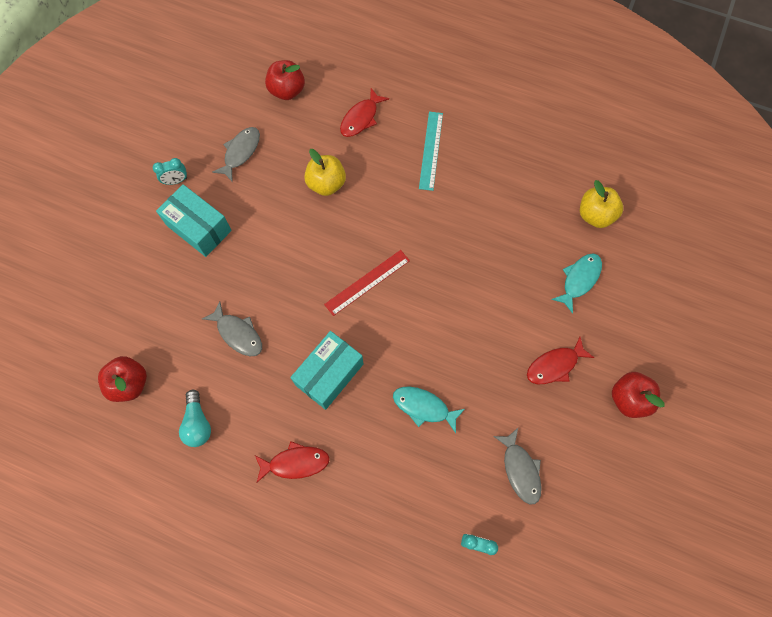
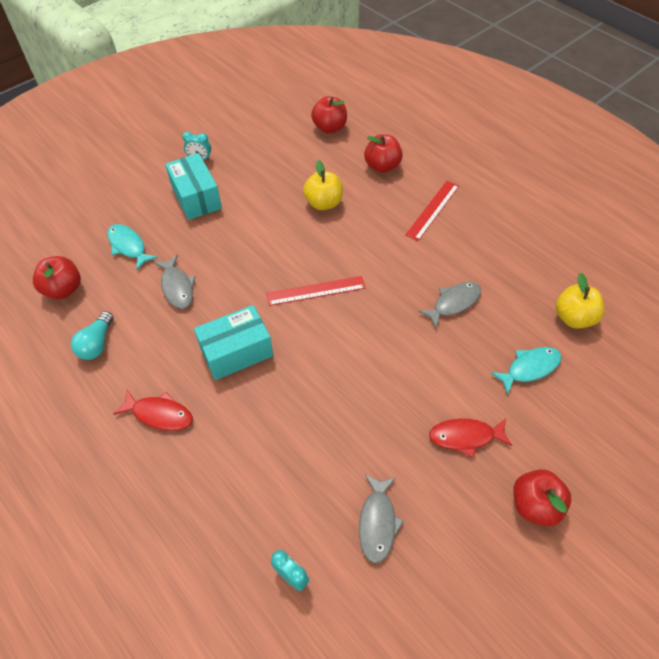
camera: 25 degrees right, 15 degrees down
grey fish [213,127,260,182] -> grey fish moved to [418,282,481,328]
red fish [340,88,389,137] -> red apple [364,134,403,173]
turquoise fish [393,386,465,433] -> turquoise fish moved to [107,224,158,270]
turquoise ruler [419,112,443,191] -> red ruler [406,181,459,241]

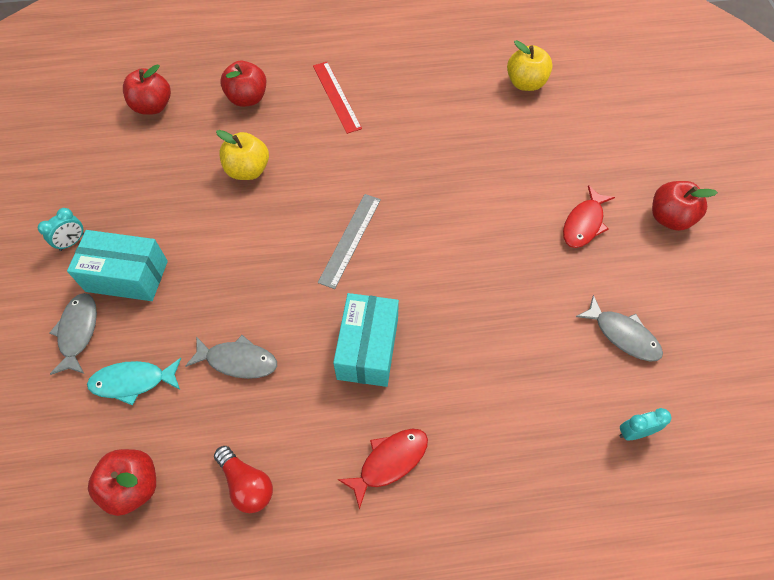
camera: 55 degrees left, 5 degrees up
turquoise light bulb [71,311,114,360] -> red light bulb [214,446,273,513]
red ruler [266,276,365,306] -> grey ruler [318,194,381,289]
grey fish [418,282,481,328] -> grey fish moved to [50,293,97,375]
turquoise fish [491,347,561,395] -> none

